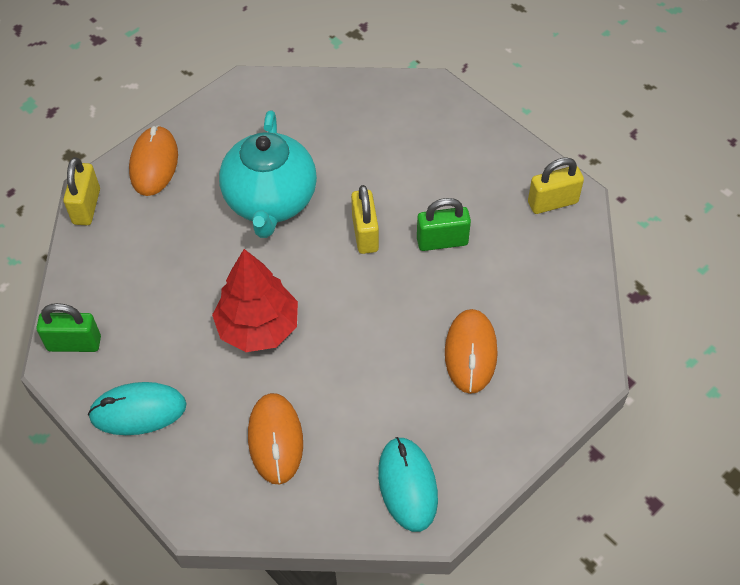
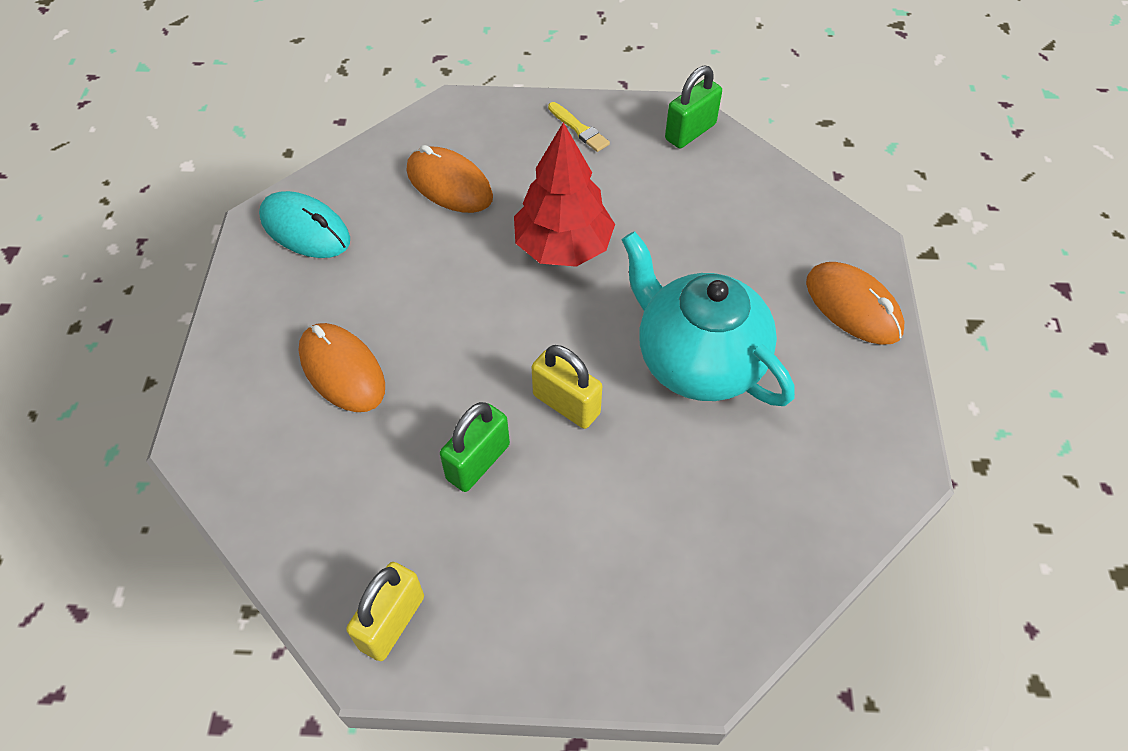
camera: 135 degrees right, 0 degrees up
yellow padlock [63,157,100,225] -> none
turquoise mouse [88,382,187,435] -> yellow brush [548,102,610,152]

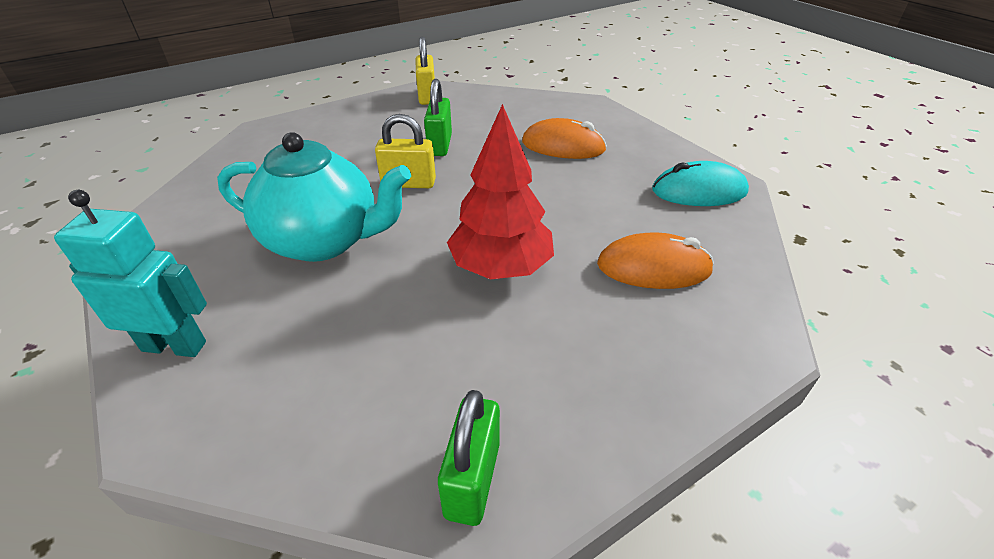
camera: 145 degrees right, 15 degrees down
yellow brush [548,102,610,152] -> none
orange mouse [806,262,904,345] -> turquoise robot [54,190,207,357]

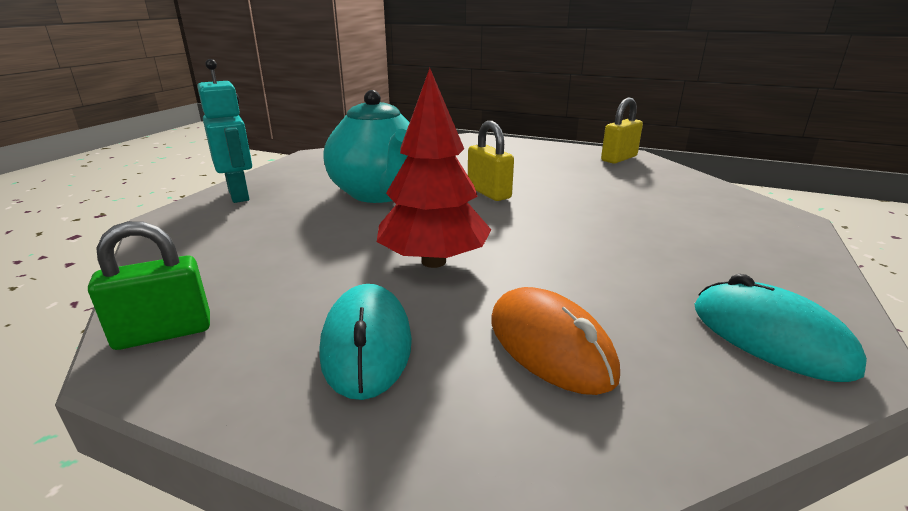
camera: 55 degrees right, 15 degrees down
green padlock [424,79,452,156] -> none
orange mouse [522,118,607,159] -> none
none -> turquoise mouse [320,284,412,400]

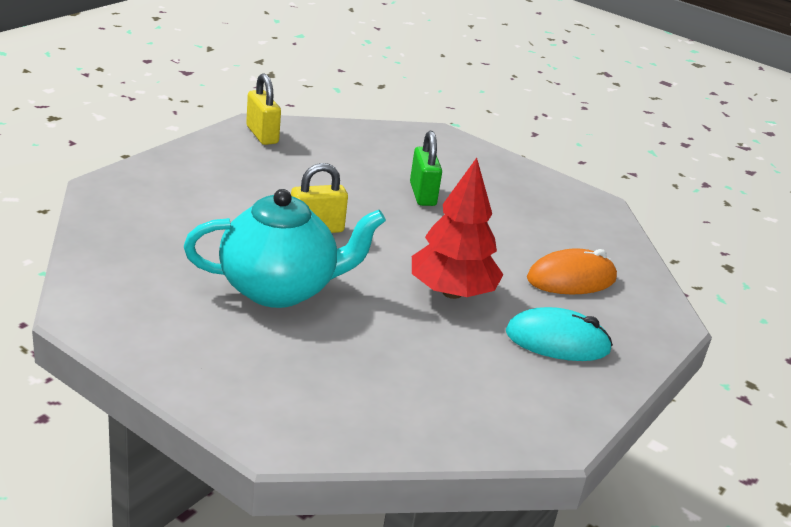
camera: 80 degrees left, 5 degrees up
green padlock [88,221,210,350] -> green padlock moved to [410,131,442,206]
turquoise robot [197,59,252,203] -> none
turquoise mouse [694,274,867,382] -> none

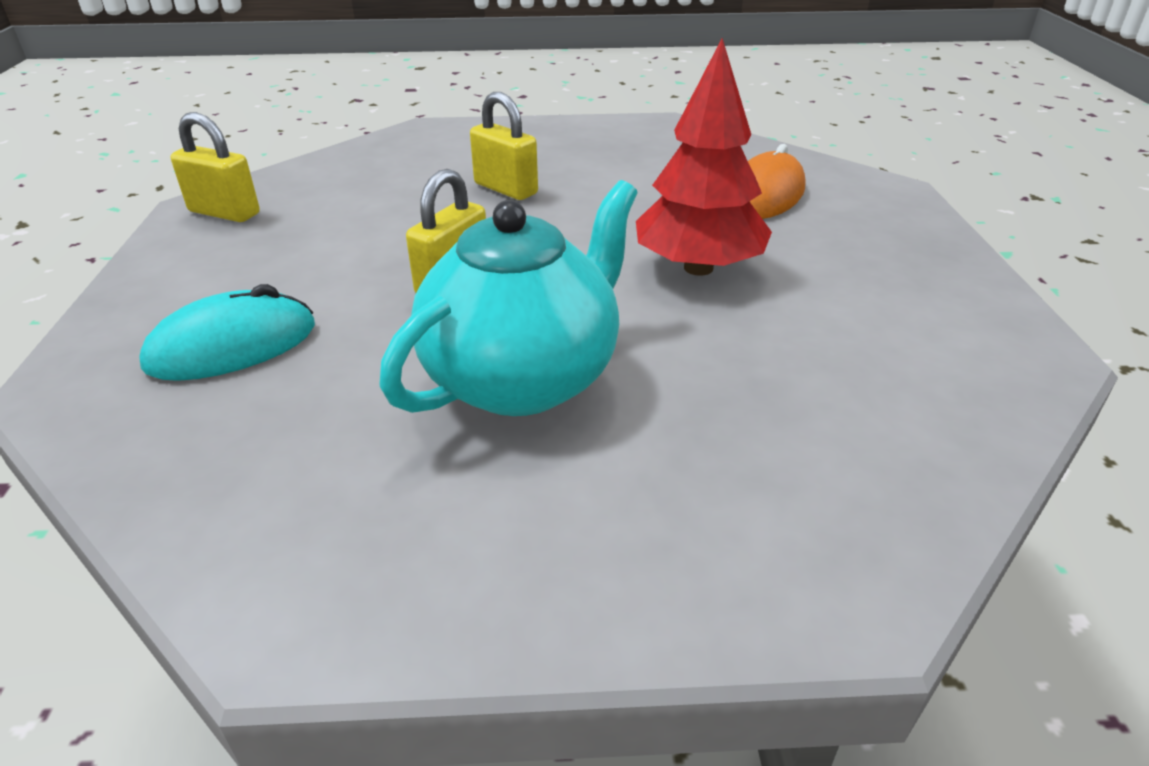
camera: 35 degrees left, 5 degrees up
green padlock [410,131,442,206] -> yellow padlock [470,92,538,200]
turquoise mouse [506,307,613,361] -> turquoise mouse moved to [139,284,315,381]

